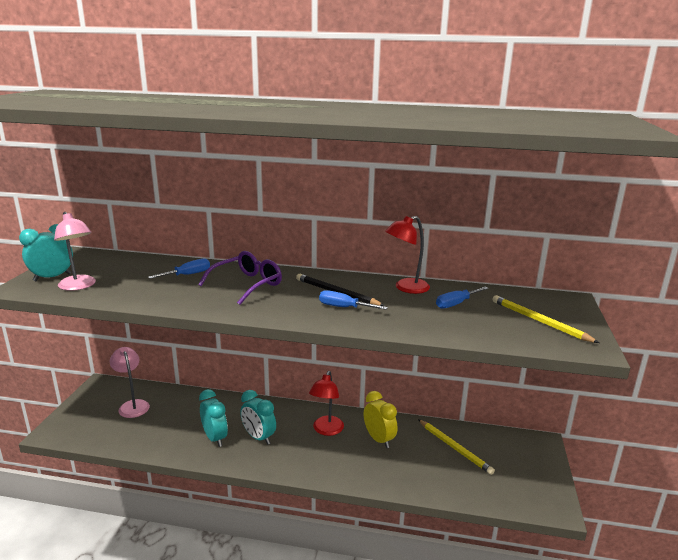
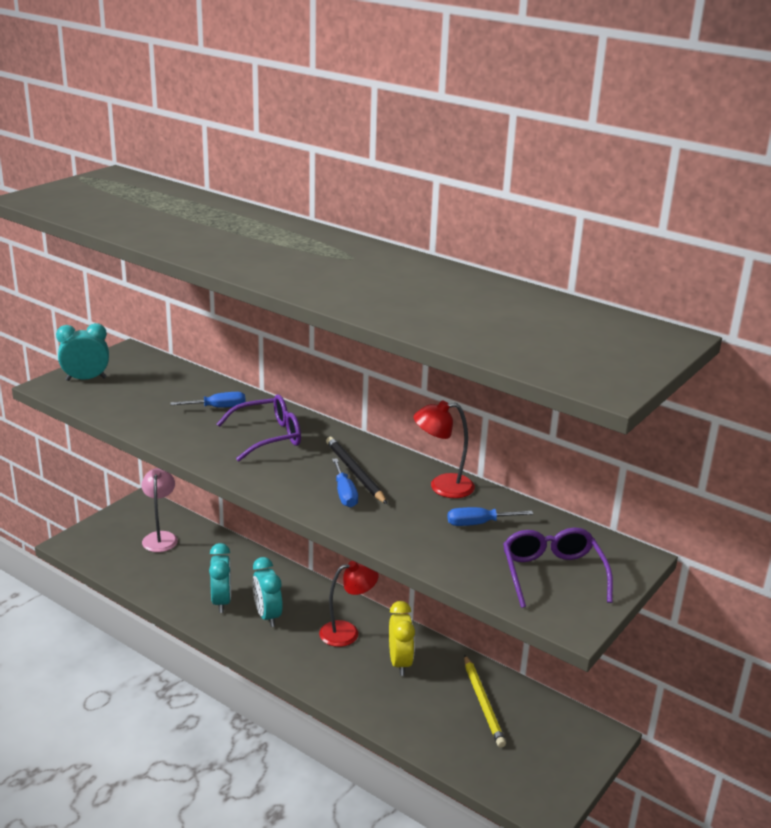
camera: 25 degrees right, 5 degrees up
pink lamp [54,212,96,291] -> none
red lamp [309,371,344,436] -> red lamp turned 150 degrees counterclockwise [319,561,379,647]
blue screwdriver [319,290,388,310] -> blue screwdriver turned 150 degrees counterclockwise [332,458,358,507]
yellow pencil [492,295,599,343] -> purple glasses [503,528,613,608]

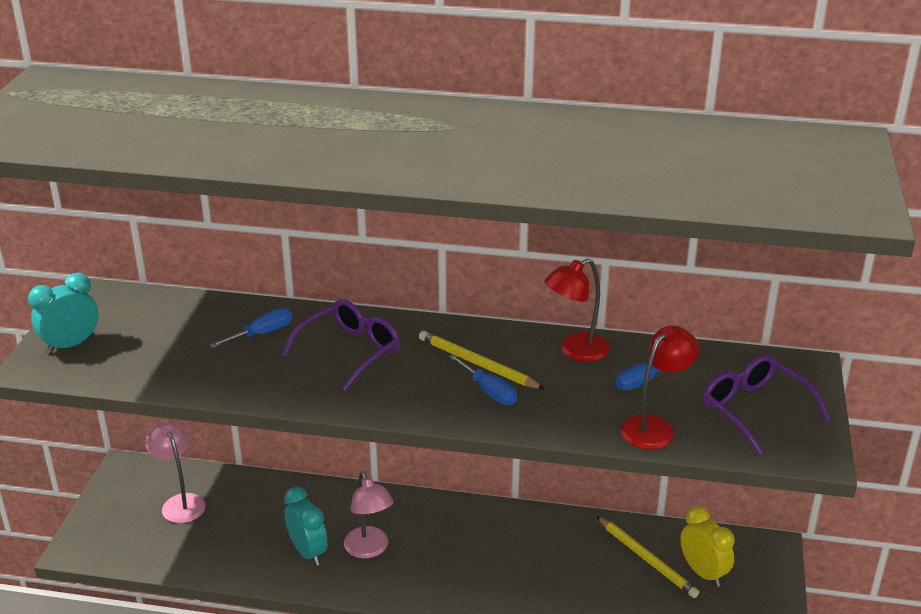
camera: 25 degrees left, 5 degrees up
turquoise clock [252,557,283,627] -> pink lamp [344,471,394,558]
red lamp [319,561,379,647] -> red lamp moved to [620,325,699,450]
black pencil [326,437,387,504] -> yellow pencil [419,331,545,389]
yellow clock [389,601,415,676] -> yellow clock moved to [680,506,735,587]

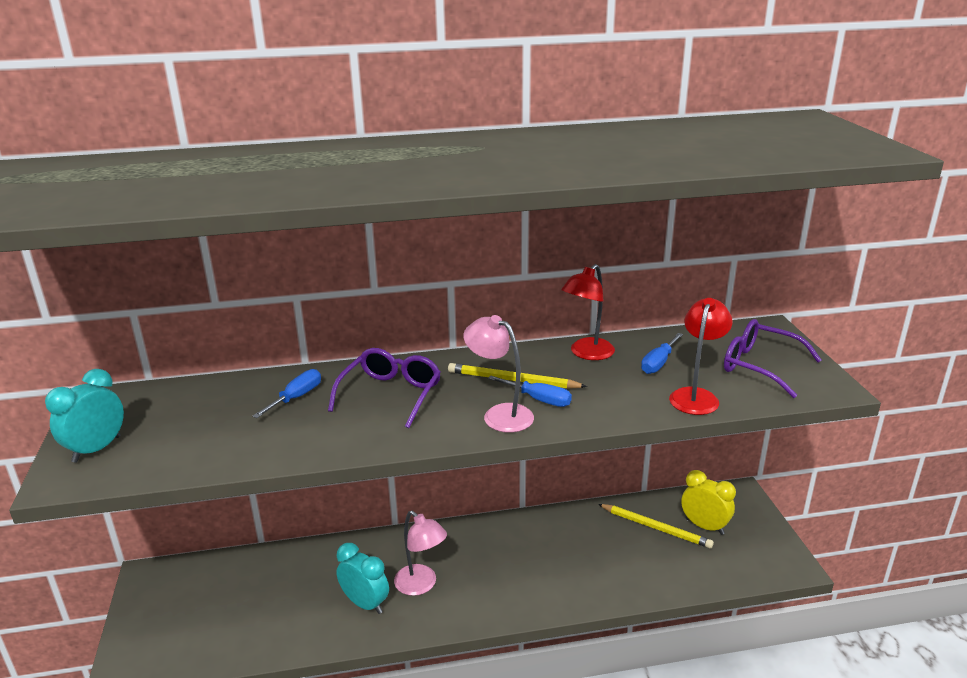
camera: 20 degrees left, 5 degrees down
pink lamp [146,422,206,523] -> pink lamp moved to [463,315,534,433]

